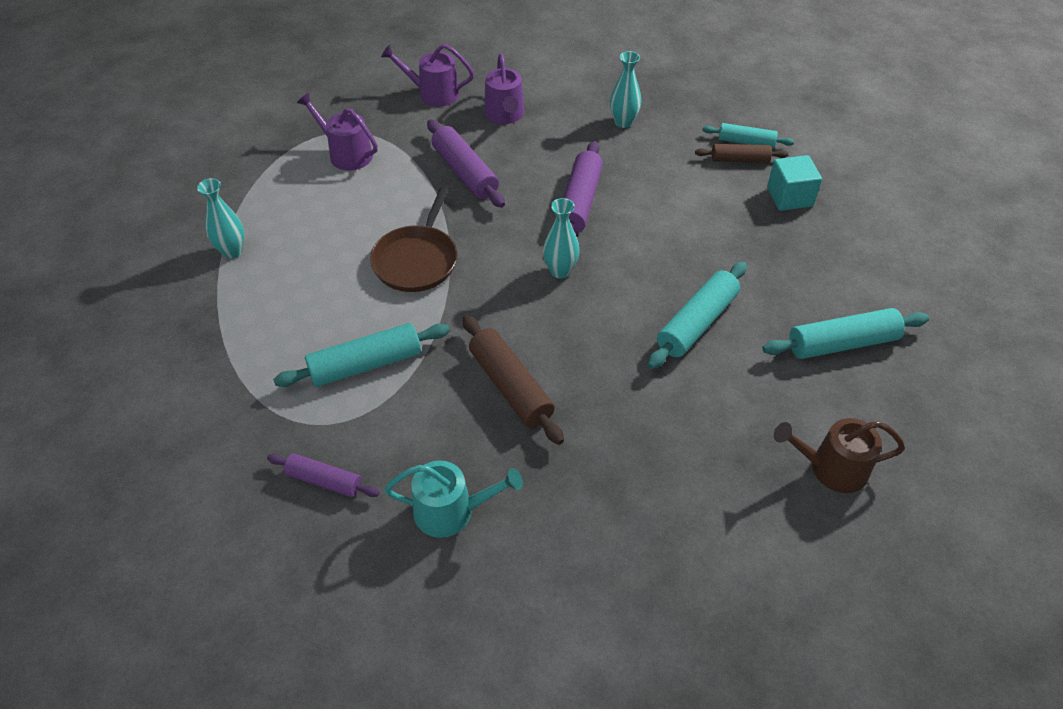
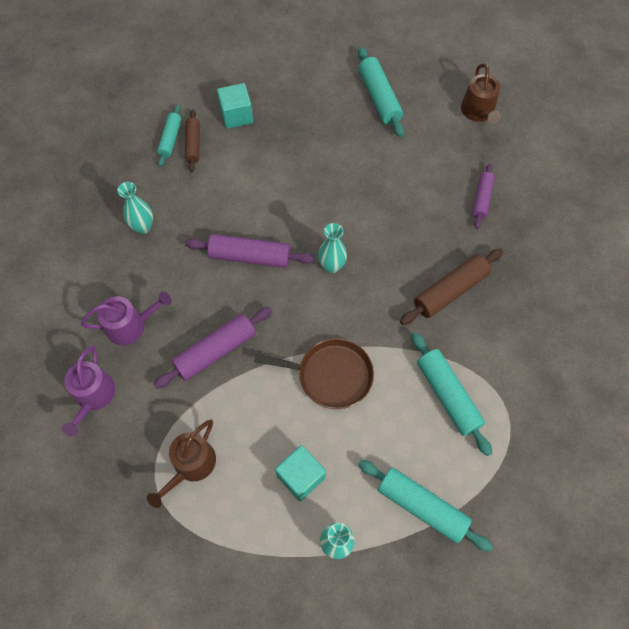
camera: 95 degrees left, 15 degrees up
purple rolling pin [267,453,380,497] -> purple rolling pin moved to [472,163,495,229]
purple watering can [297,93,378,171] -> brown watering can [147,419,216,508]
turquoise watering can [384,460,523,538] -> none
turquoise rolling pin [648,262,747,369] -> turquoise rolling pin moved to [358,460,493,552]
none -> turquoise cube [275,445,326,501]

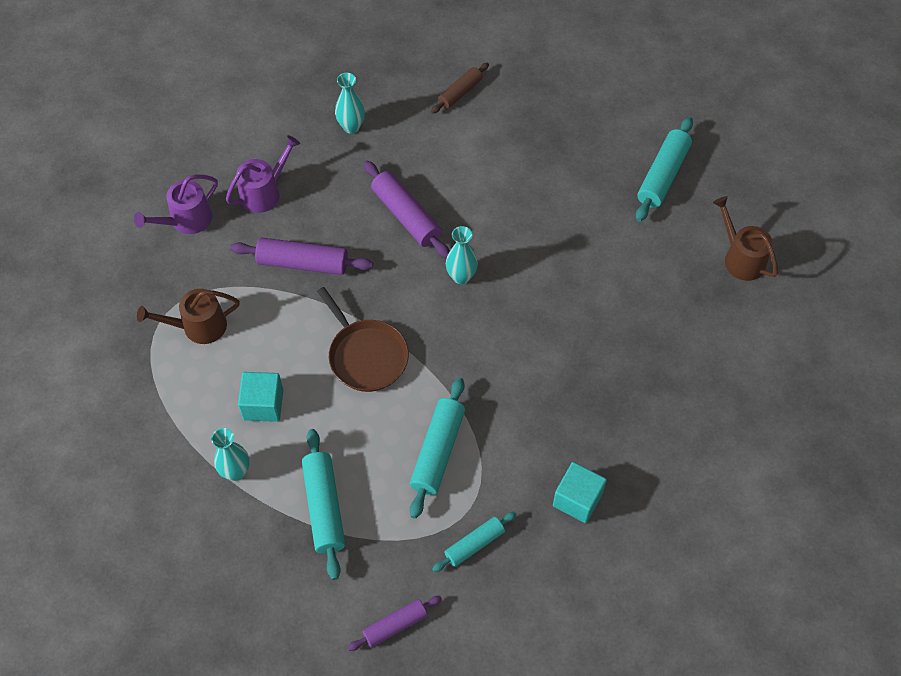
camera: 45 degrees right, 5 degrees down
purple watering can [81,291,171,345] -> purple watering can turned 75 degrees counterclockwise [226,135,300,213]
turquoise rolling pin [157,105,182,167] -> turquoise rolling pin moved to [432,512,517,572]
turquoise cube [217,83,253,129] -> turquoise cube moved to [553,462,607,523]
brown rolling pin [400,248,503,325] -> none
brown watering can [461,64,501,124] -> brown watering can turned 105 degrees clockwise [713,196,778,281]
purple rolling pin [472,163,495,229] -> purple rolling pin moved to [347,596,442,651]

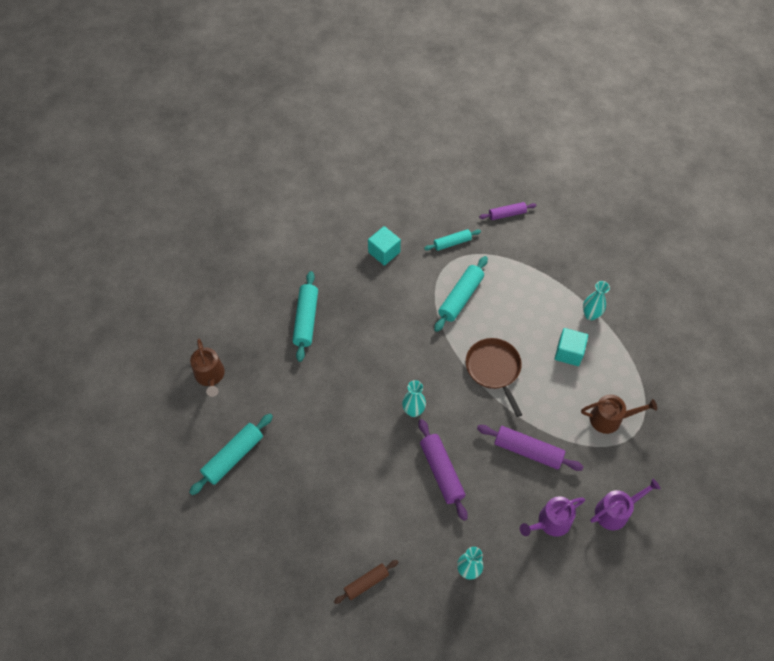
camera: 165 degrees left, 0 degrees up
turquoise rolling pin [302,429,345,580] -> turquoise rolling pin moved to [293,271,318,362]

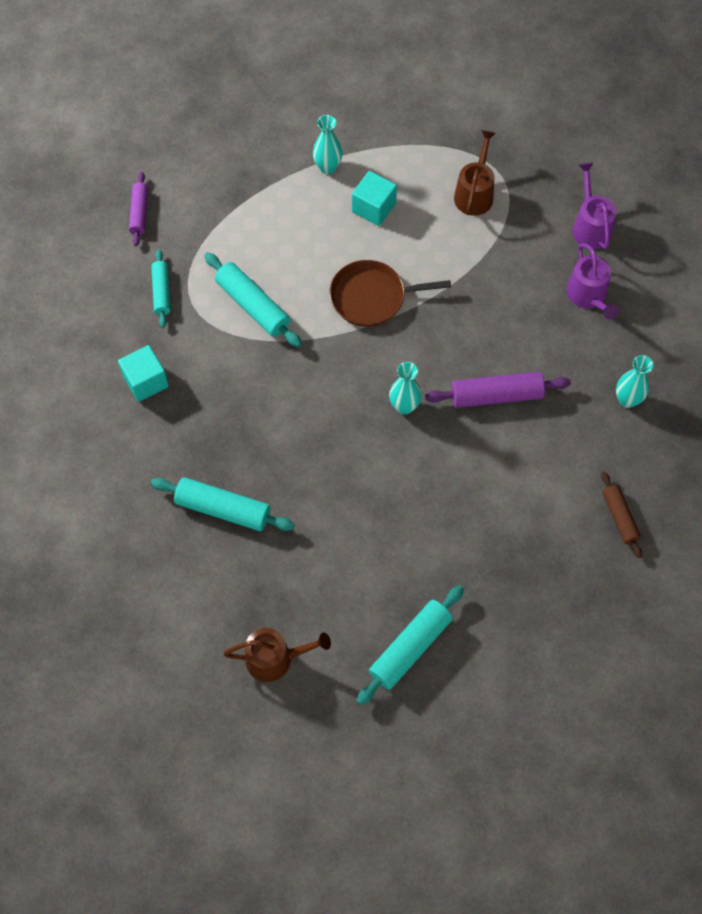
camera: 75 degrees left, 5 degrees up
turquoise rolling pin [189,413,273,495] -> turquoise rolling pin turned 75 degrees clockwise [356,585,464,705]
purple rolling pin [477,425,584,471] -> none

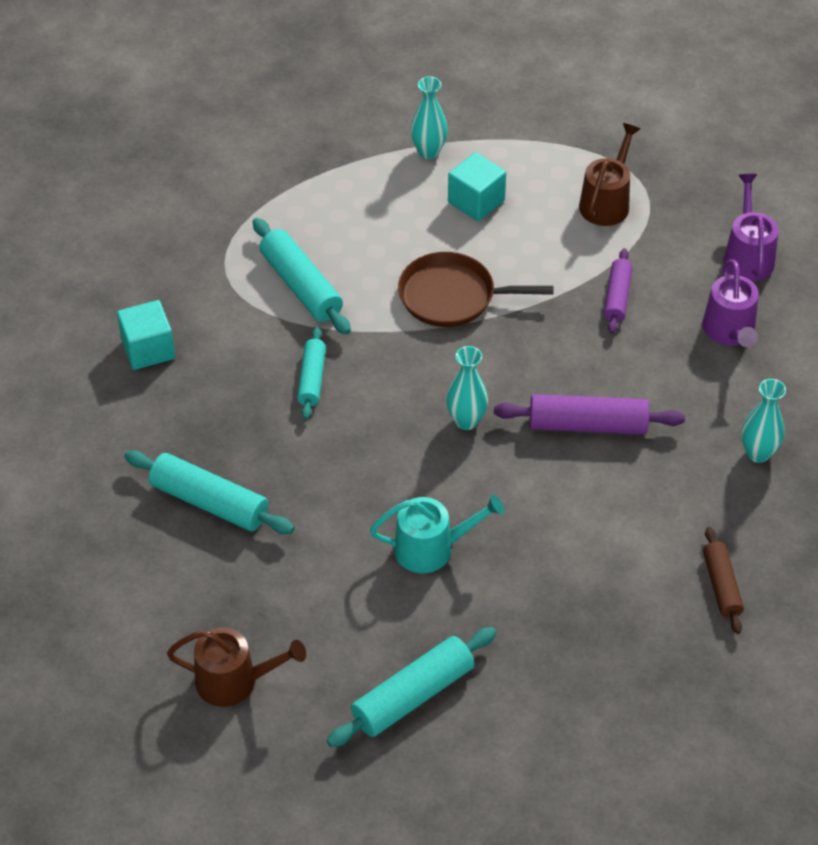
camera: 10 degrees right, 15 degrees down
purple rolling pin [129,172,148,246] -> purple rolling pin moved to [604,248,633,334]
turquoise rolling pin [151,250,171,328] -> turquoise rolling pin moved to [297,327,326,419]
none -> turquoise watering can [370,495,504,573]

